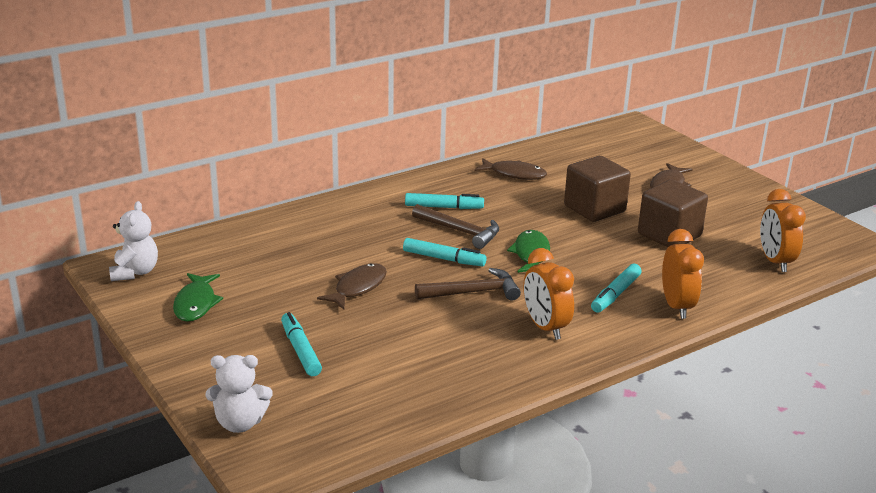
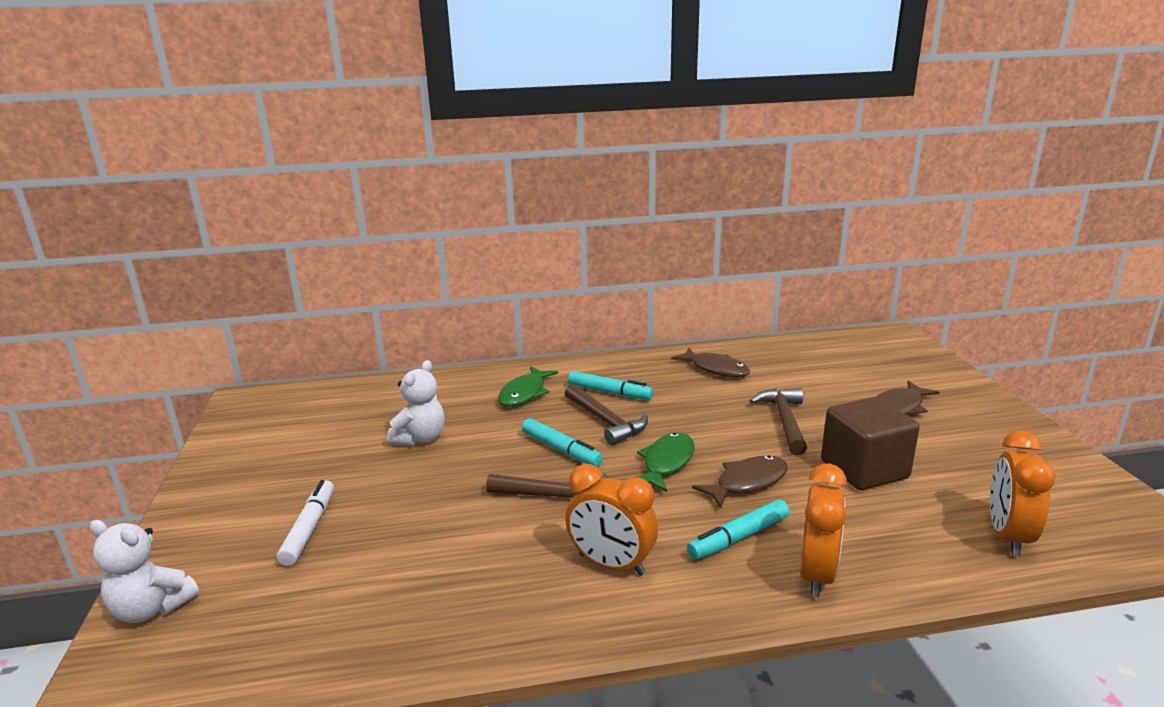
camera: 25 degrees right, 5 degrees down
white teddy bear [109,201,158,281] -> white teddy bear moved to [387,360,445,446]
green fish [173,273,223,322] -> green fish moved to [498,366,558,407]
turquoise marker [281,312,322,376] -> white marker [277,480,334,566]
brown fish [317,263,387,310] -> brown fish moved to [692,455,788,508]
orange clock [523,248,574,340] -> orange clock turned 60 degrees counterclockwise [565,464,658,576]
brown cube [564,156,631,222] -> brown hammer [750,388,807,455]

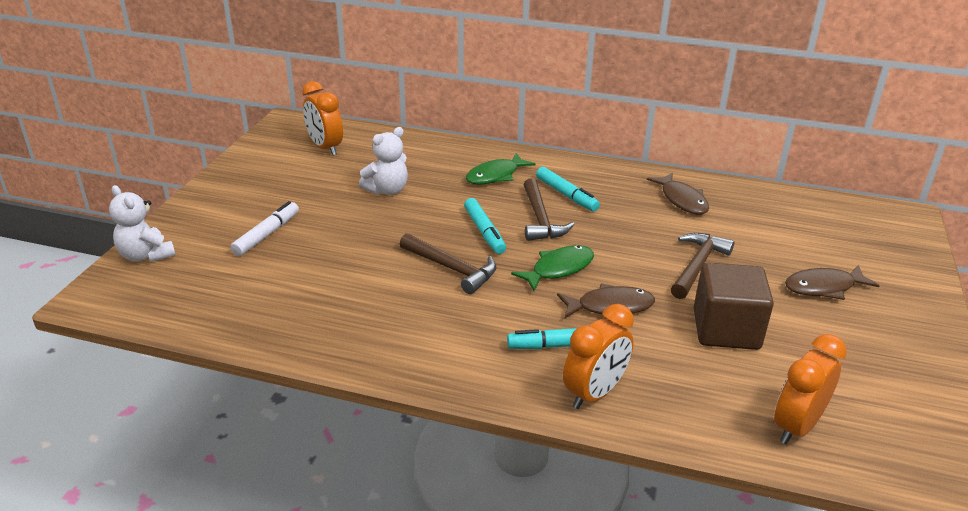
camera: 25 degrees right, 10 degrees up
orange clock [565,464,658,576] -> orange clock moved to [302,81,343,156]

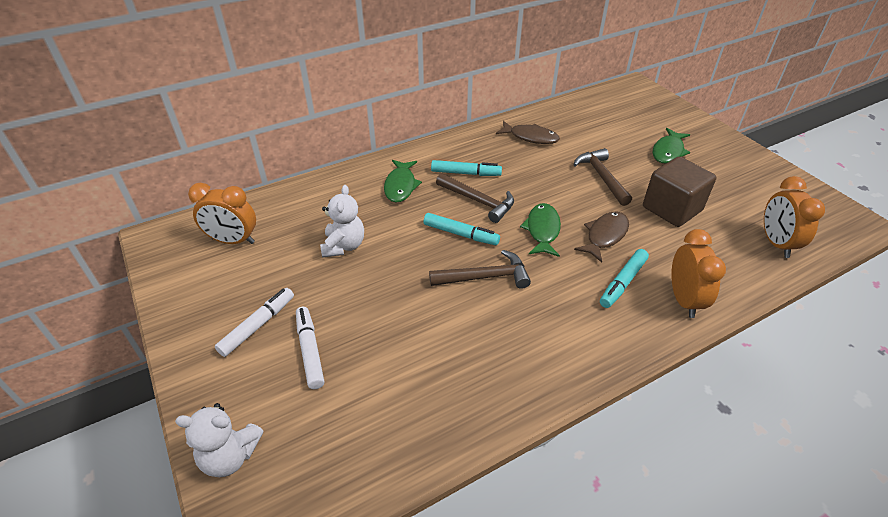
camera: 45 degrees left, 10 degrees up
brown fish [785,265,880,300] -> green fish [653,128,690,164]
none -> white marker [215,288,294,357]

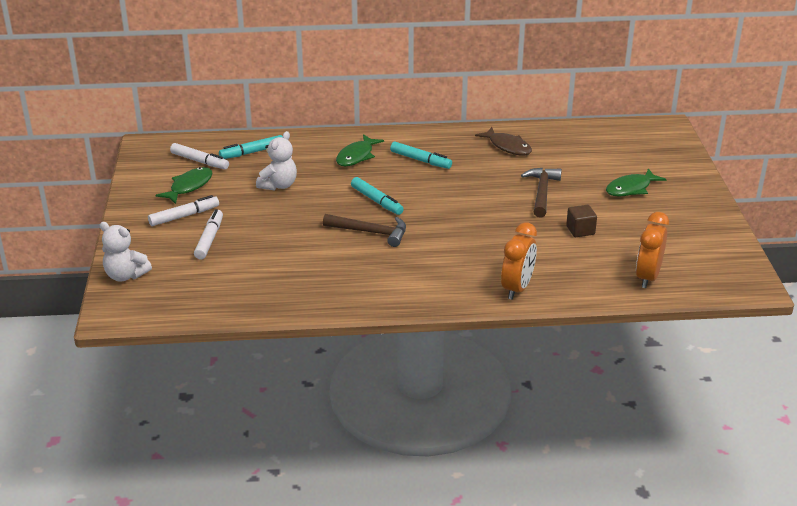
camera: 25 degrees right, 10 degrees down
orange clock [188,183,256,244] -> white marker [170,143,229,169]
brown hammer [436,173,514,223] -> none
green fish [520,203,561,257] -> green fish moved to [155,167,213,204]
brown fish [574,212,629,263] -> none
turquoise marker [600,249,649,308] -> turquoise marker moved to [219,135,283,159]
brown cube [643,157,717,227] -> brown cube [566,205,597,237], size x0.53

